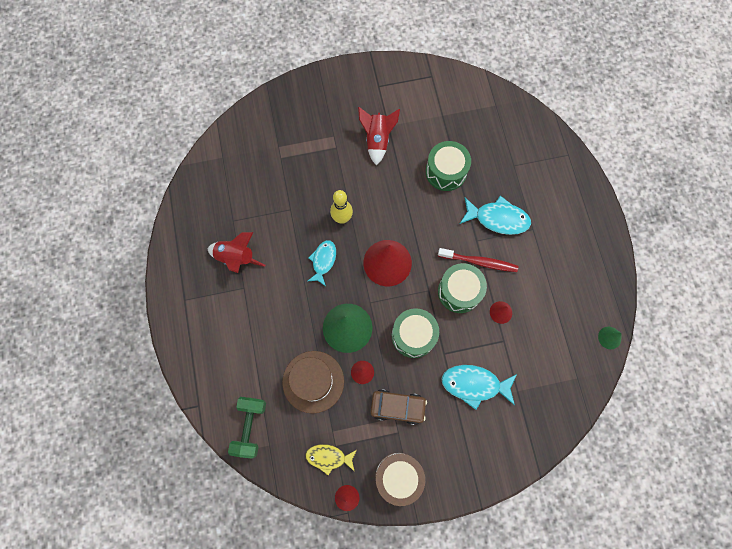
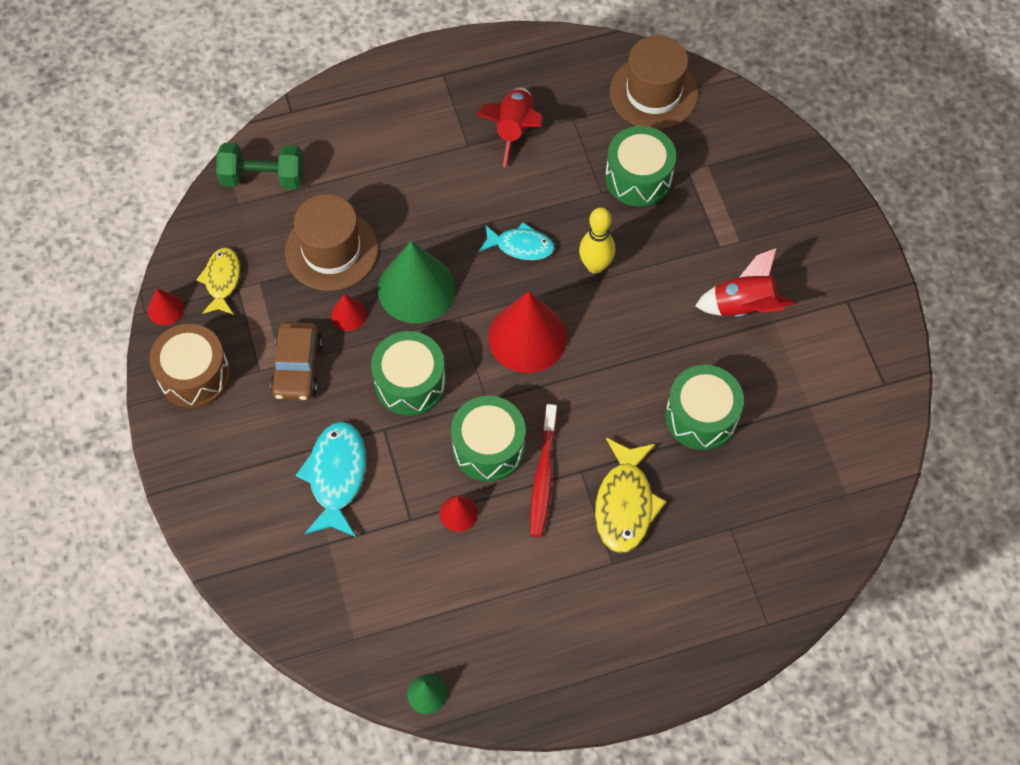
camera: 85 degrees right, 10 degrees down
turquoise fish [460,196,531,235] -> yellow fish [595,438,666,553]
none -> green drum [605,126,676,207]
none -> brown hat [610,36,698,129]

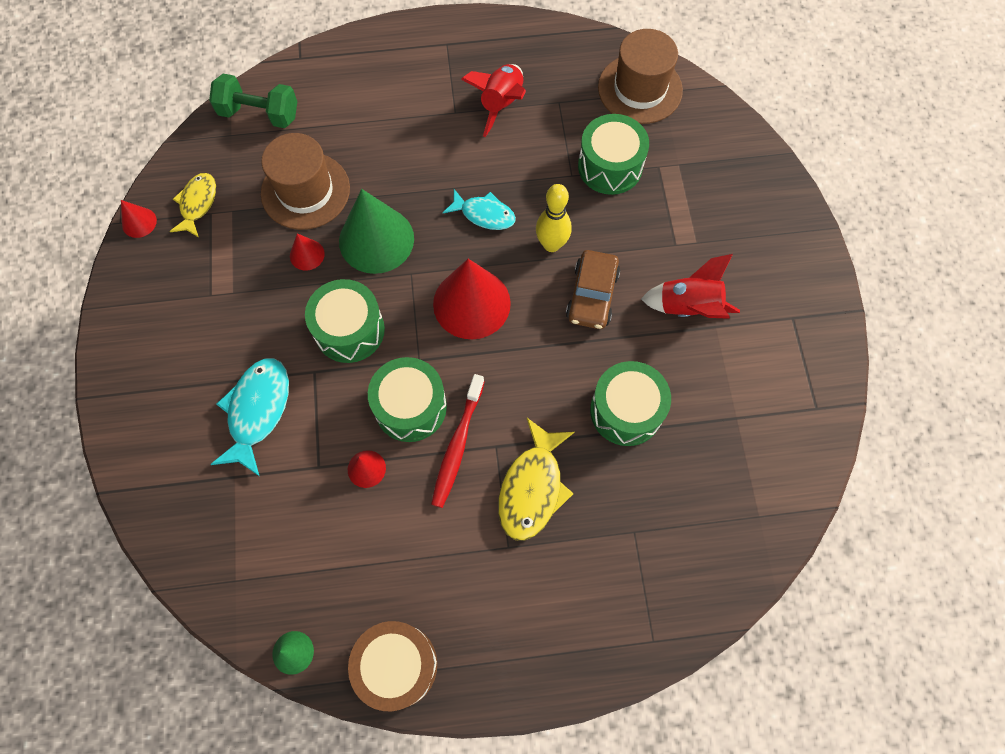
camera: 10 degrees right, 5 degrees up
brown drum [149,324,230,408] -> brown drum moved to [348,621,437,711]
brown car [270,322,323,401] -> brown car moved to [566,250,620,329]

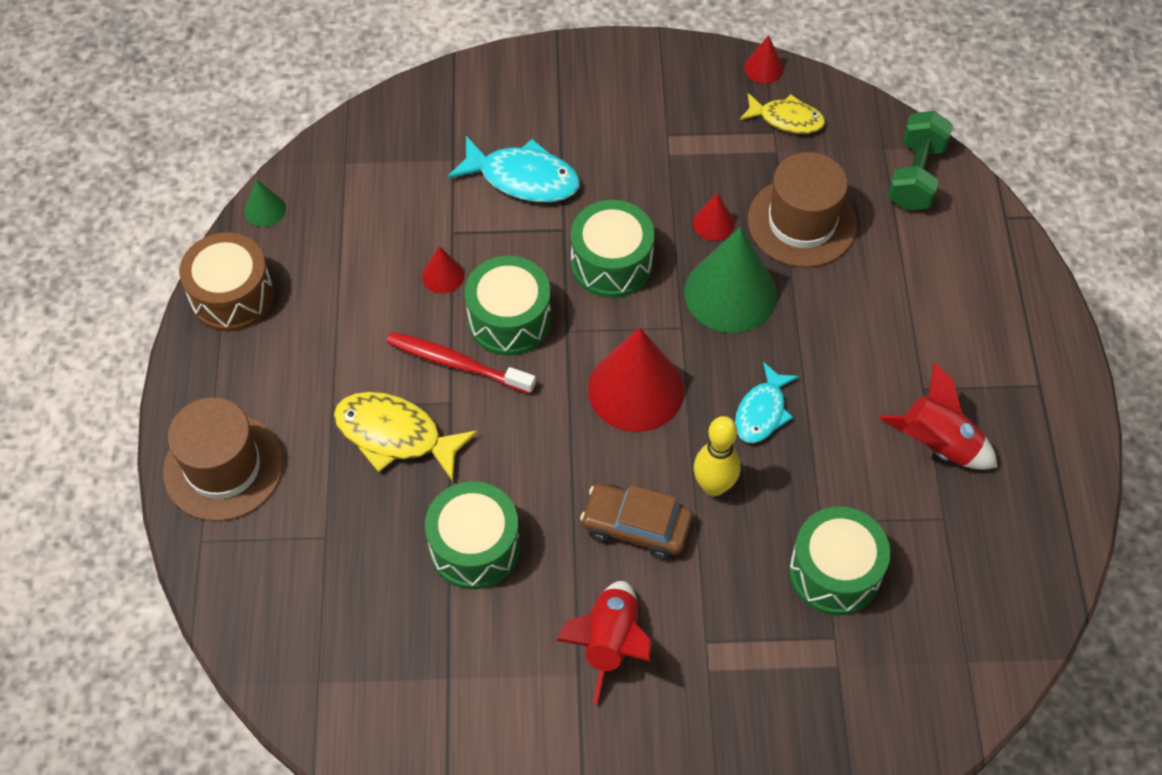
camera: 95 degrees right, 10 degrees down
brown hat [598,29,683,124] -> brown hat moved to [163,397,283,521]

